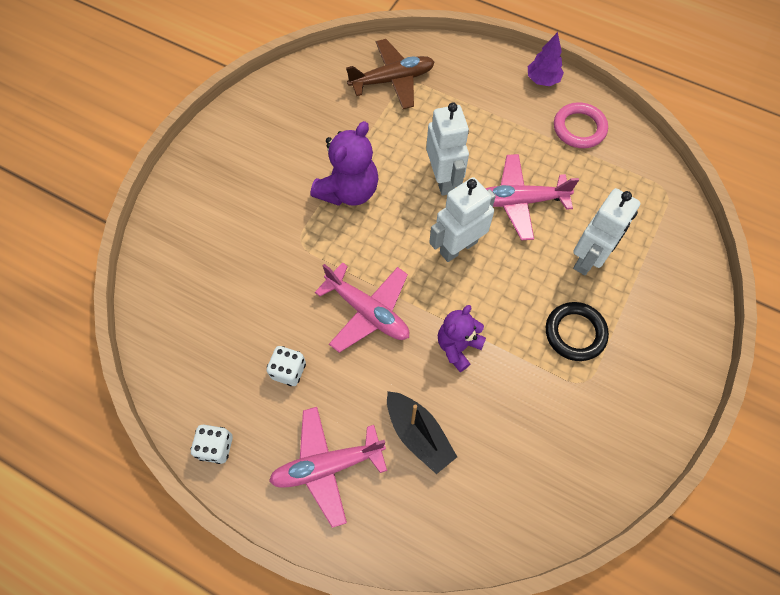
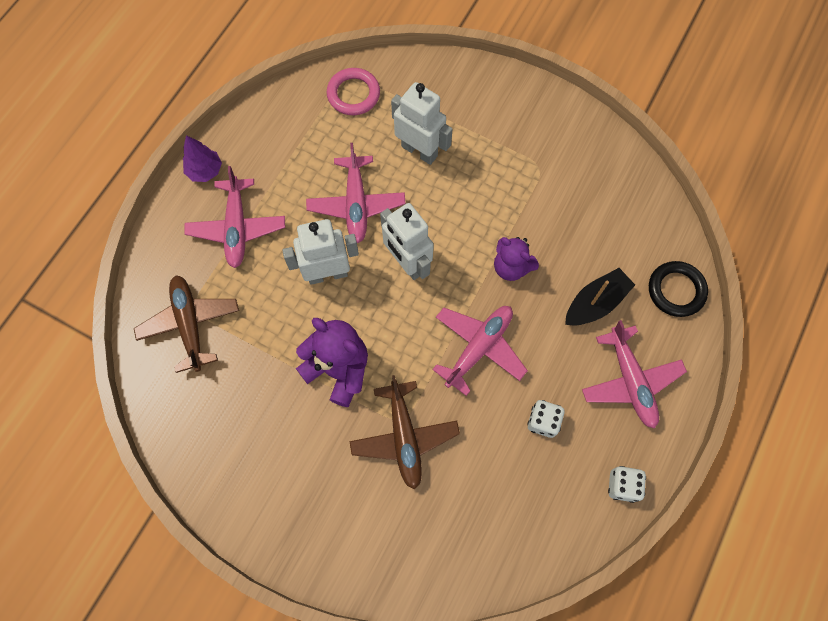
camera: 90 degrees left, 5 degrees up
black ring [546,302,609,361] -> black ring moved to [649,261,708,317]
pink ring [554,102,608,148] -> pink ring moved to [327,68,380,115]
none -> pink plane [184,166,285,268]
none -> brown plane [349,375,460,489]

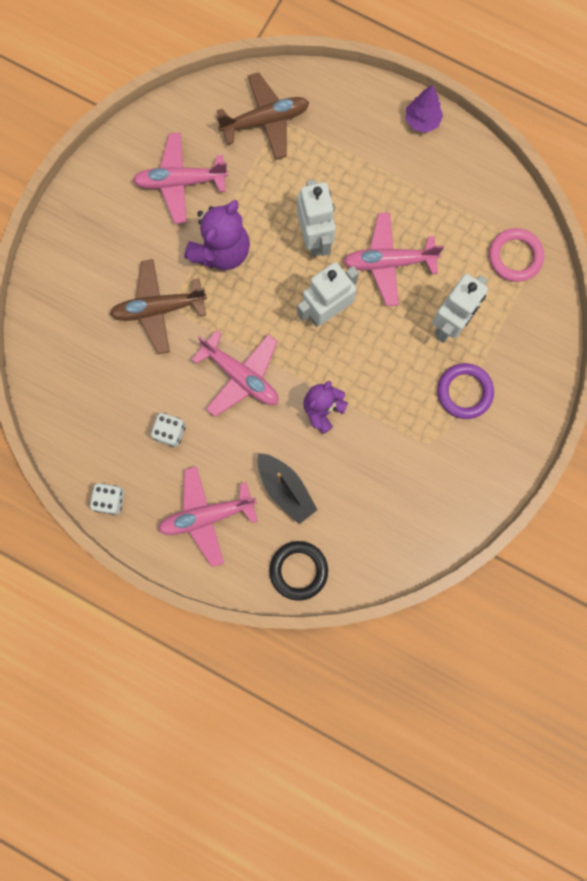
camera: 90 degrees right, 10 degrees up
pink plane [184,166,285,268] -> pink plane moved to [132,133,229,224]
none -> purple ring [437,363,494,419]

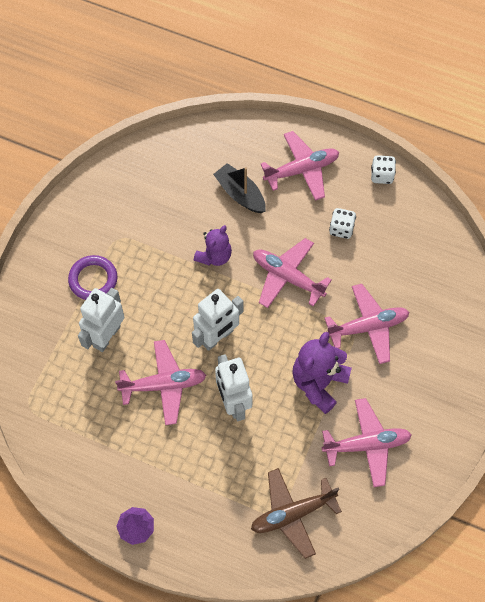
camera: 175 degrees right, 15 degrees down
brown plane [110,259,207,354] -> pink plane [324,284,410,364]
black ring [269,541,328,601] -> none
pink ring [489,228,544,282] -> none

